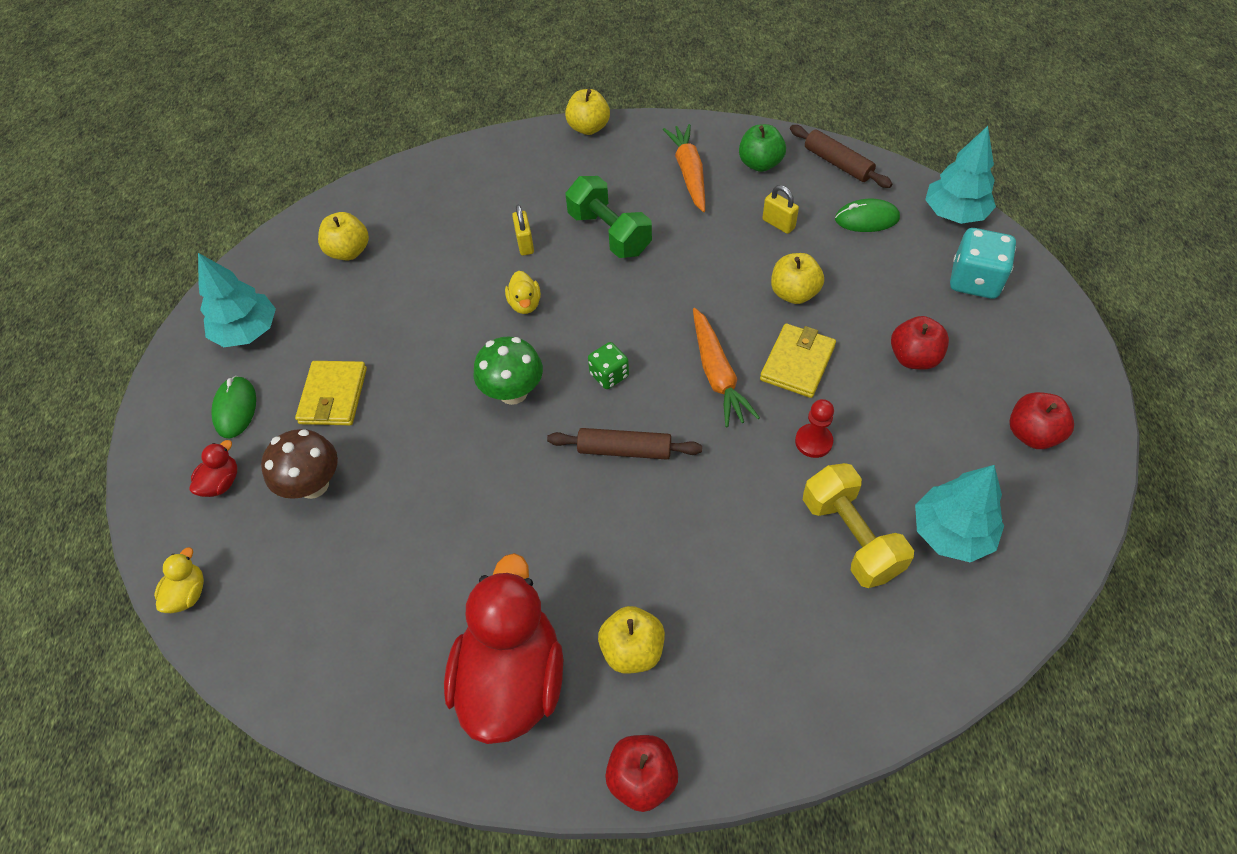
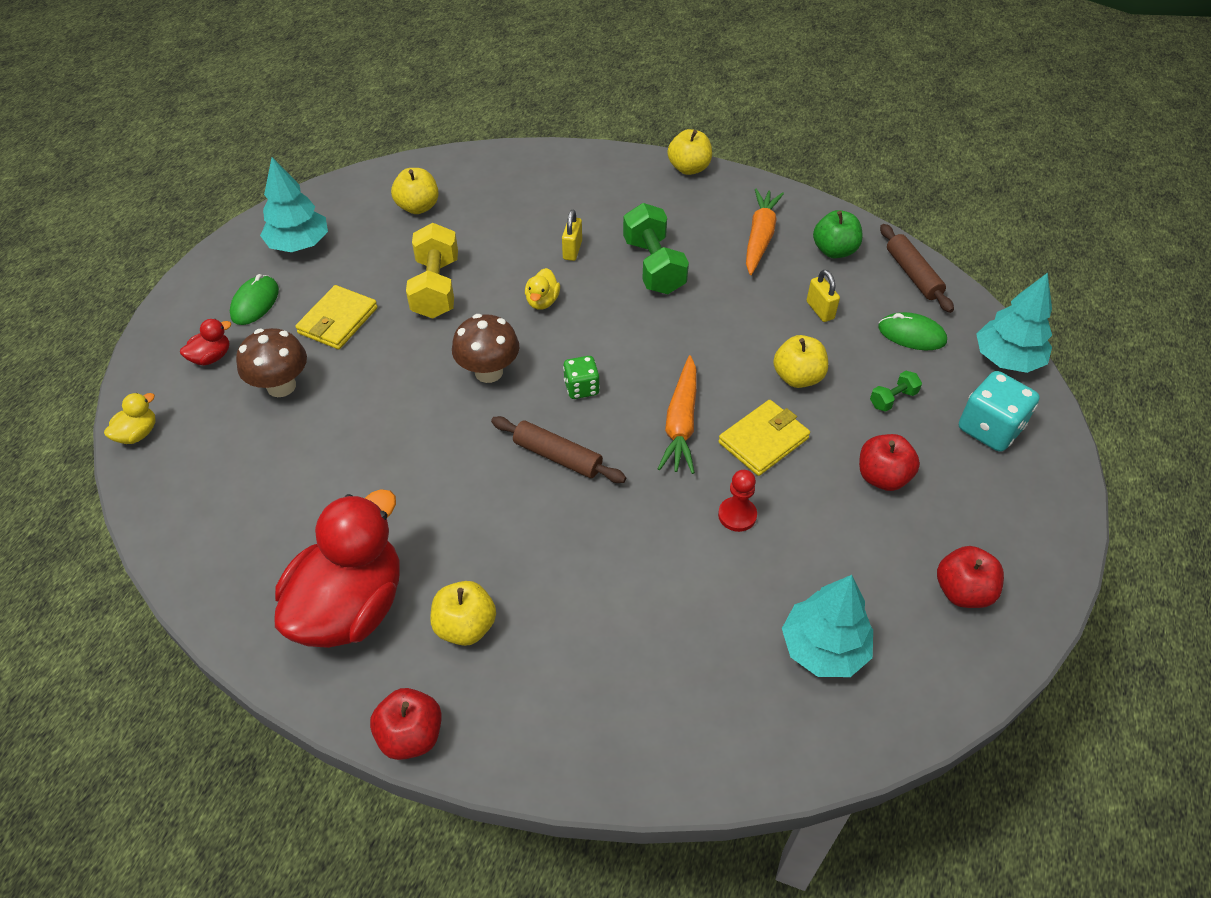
camera: 20 degrees right, 5 degrees down
green mushroom [474,337,543,405] -> brown mushroom [452,314,519,383]
yellow dumbbell [803,463,914,588] -> yellow dumbbell moved to [406,223,458,319]
none -> green dumbbell [870,371,922,412]

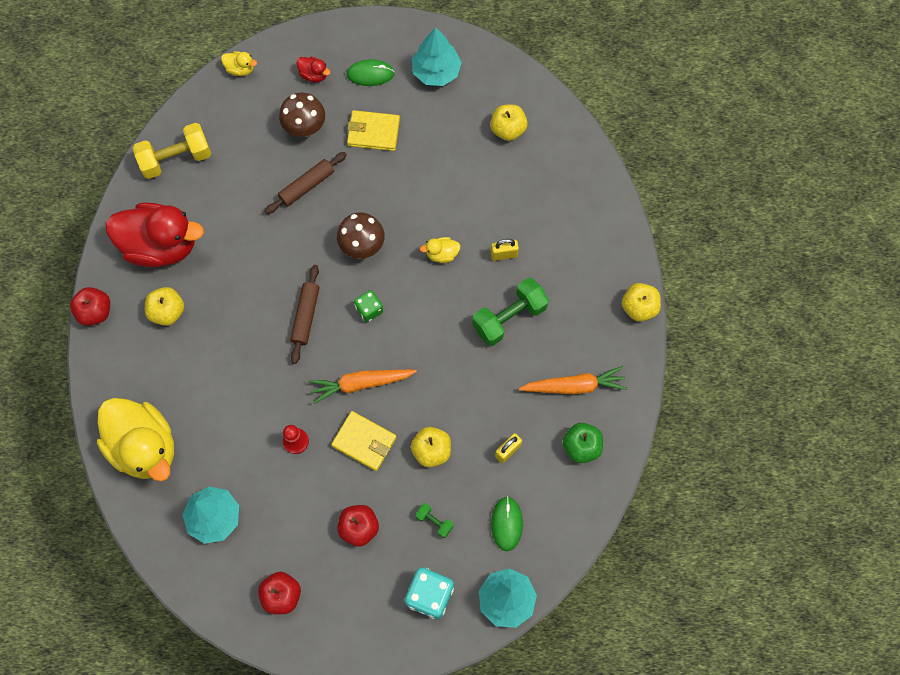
camera: 70 degrees right, 20 degrees up
yellow dumbbell [406,223,458,319] -> yellow dumbbell moved to [133,123,211,179]
brown rolling pin [880,224,954,313] -> brown rolling pin moved to [265,152,347,214]
none -> yellow duck [97,398,174,481]

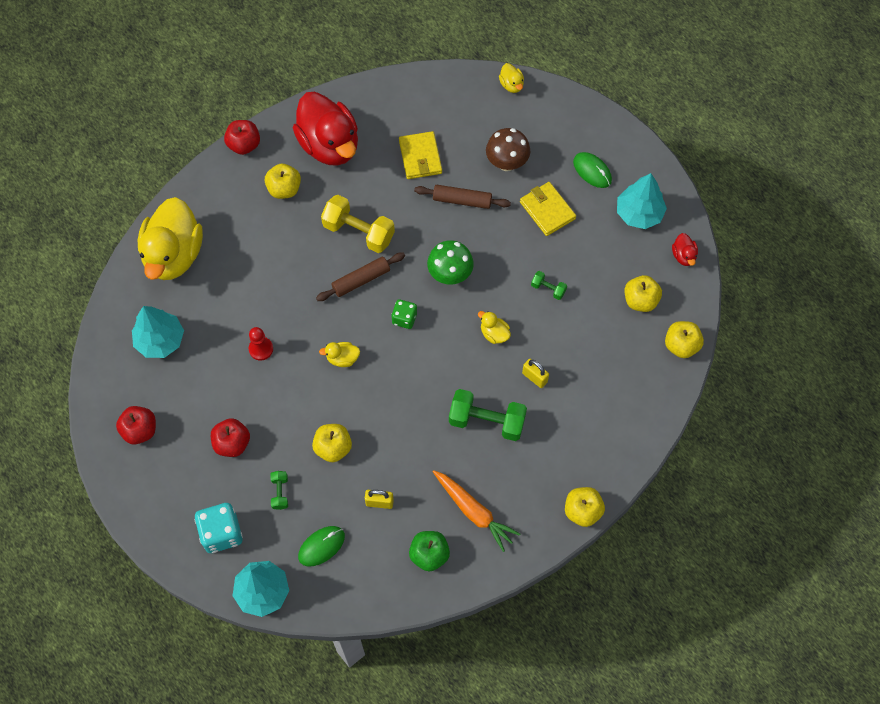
camera: 50 degrees right, 5 degrees down
yellow dumbbell [133,123,211,179] -> yellow dumbbell moved to [321,195,395,253]
red duck [296,56,330,82] -> red duck moved to [672,233,698,266]
orange carrot [309,369,417,404] -> yellow duck [319,342,360,367]
yellow wallet [331,411,397,471] -> yellow wallet moved to [399,131,442,179]
brown mushroom [337,212,385,259] -> green mushroom [427,240,474,285]
none -> green dumbbell [531,271,567,300]
none -> yellow apple [665,321,704,358]

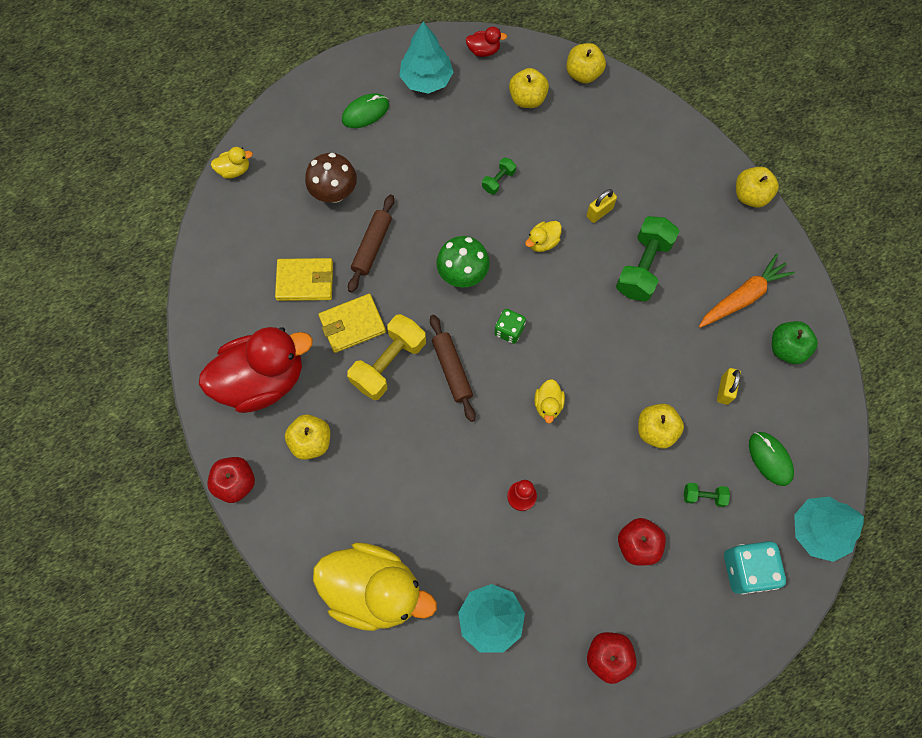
camera: 80 degrees left, 5 degrees up
yellow wallet [520,182,576,236] -> yellow wallet moved to [318,294,386,353]

